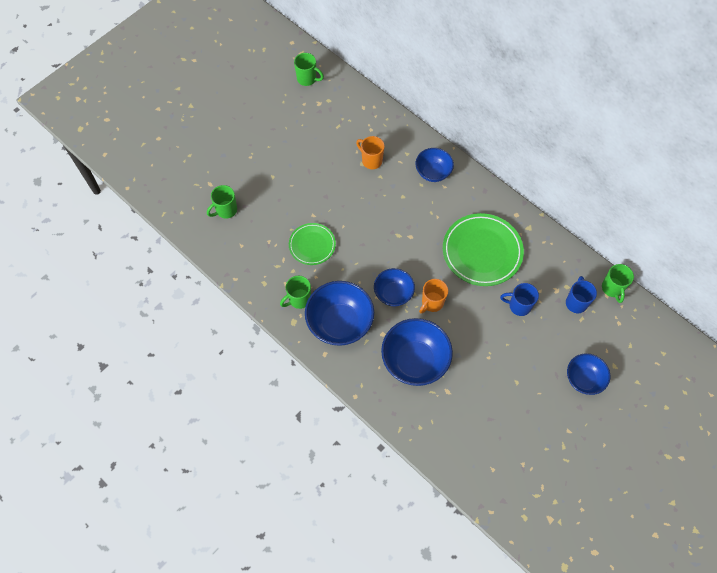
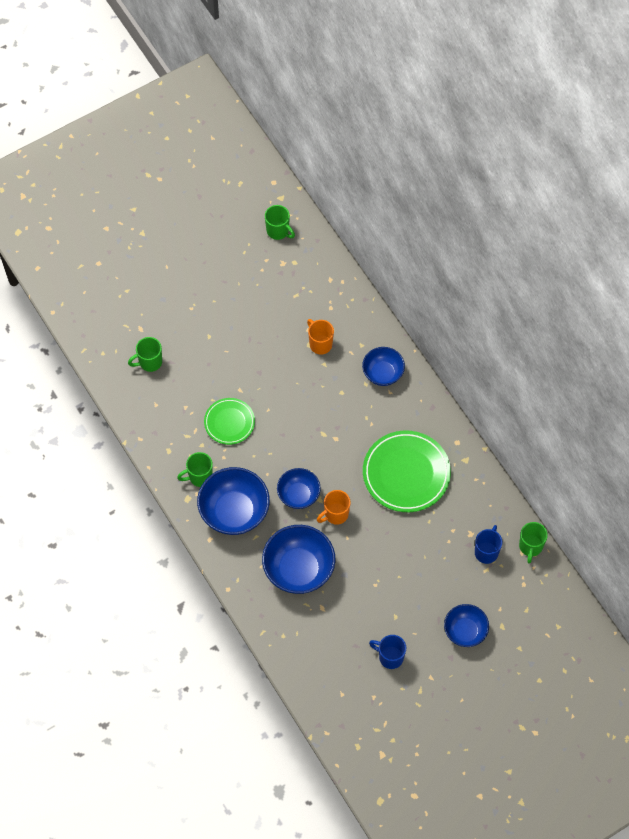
camera: 15 degrees right, 0 degrees up
blue mug [500,283,539,316] -> blue mug moved to [369,635,406,669]

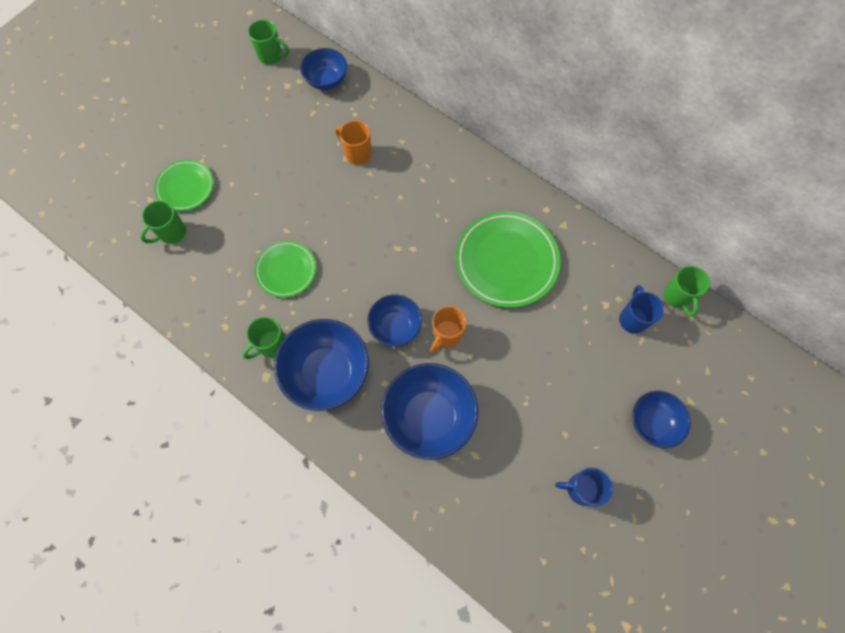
camera: 20 degrees left, 5 degrees up
blue bowl [362,347,405,386] -> blue bowl moved to [300,48,347,90]
none -> green plate [154,160,214,211]

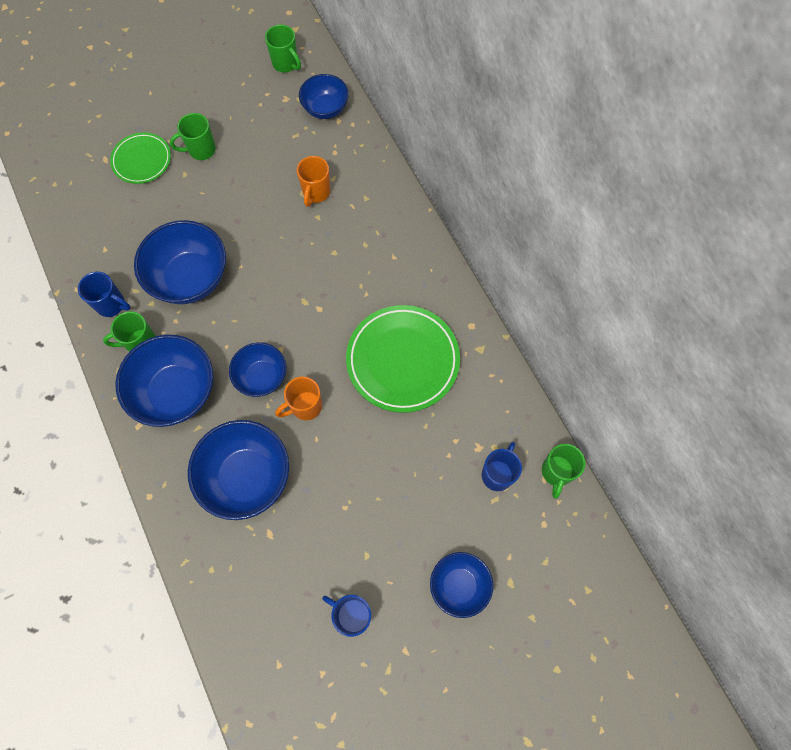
camera: 25 degrees right, 0 degrees up
green mug [140,200,186,244] -> green mug moved to [170,113,216,160]
green plate [254,241,316,298] -> blue bowl [134,220,226,304]
orange mug [335,120,371,165] -> orange mug turned 135 degrees counterclockwise [297,156,330,207]
none -> blue mug [78,272,131,317]

